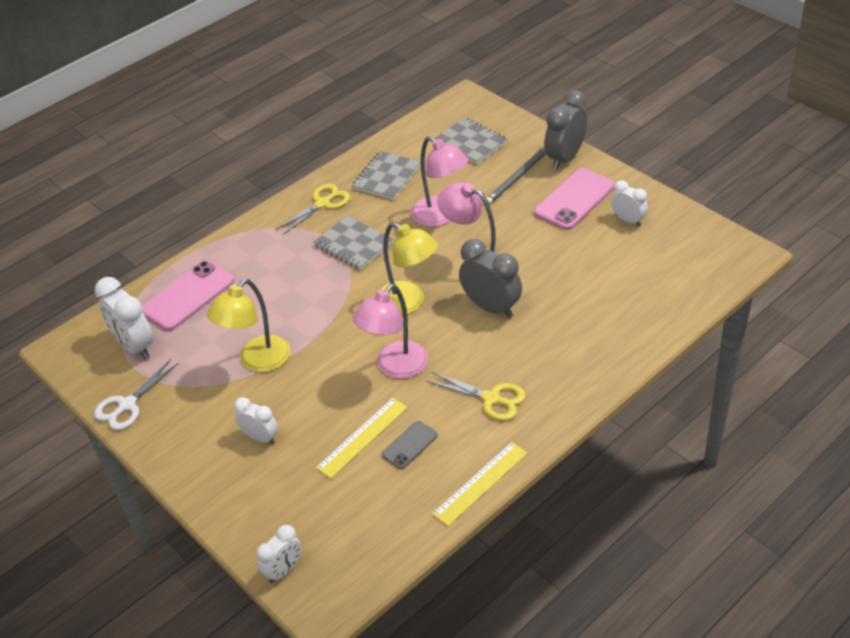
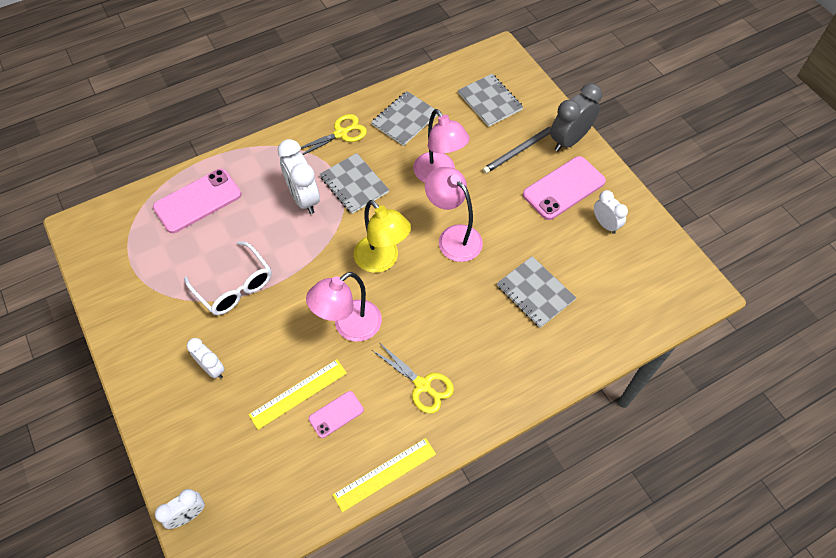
camera: 10 degrees right, 15 degrees up
white scissors [94,359,179,430] -> none
white clock [95,277,153,359] -> white clock moved to [278,139,320,214]
yellow lamp [207,279,290,372] -> white glasses [184,241,272,315]
grey phone [382,421,438,469] -> pink phone [309,391,364,438]
grey clock [459,239,522,318] -> none
none -> grey notebook [497,256,576,328]

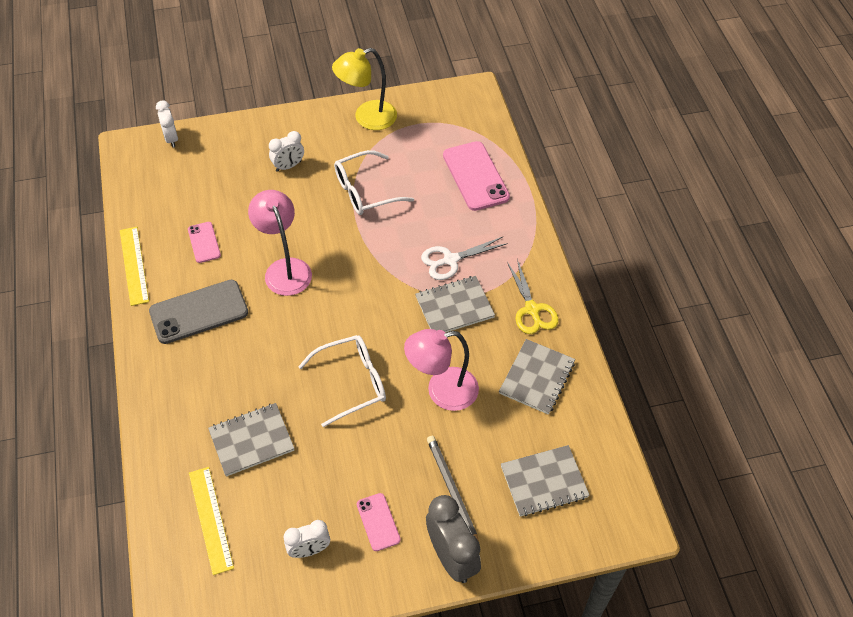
camera: 105 degrees right, 5 degrees down
yellow ruler [248,359,347,430] -> yellow ruler moved to [189,467,234,575]
white clock [278,139,320,214] -> white scissors [421,237,508,280]
yellow lamp [354,200,411,273] -> yellow lamp moved to [332,48,397,130]
grey notebook [371,91,438,146] -> grey notebook turned 60 degrees clockwise [499,339,575,415]
yellow scissors [372,342,454,414] -> grey phone [149,280,248,344]
pink lamp [425,167,483,262] -> white glasses [298,335,386,427]
pink phone [523,156,606,220] -> pink phone [357,493,401,551], size x0.54

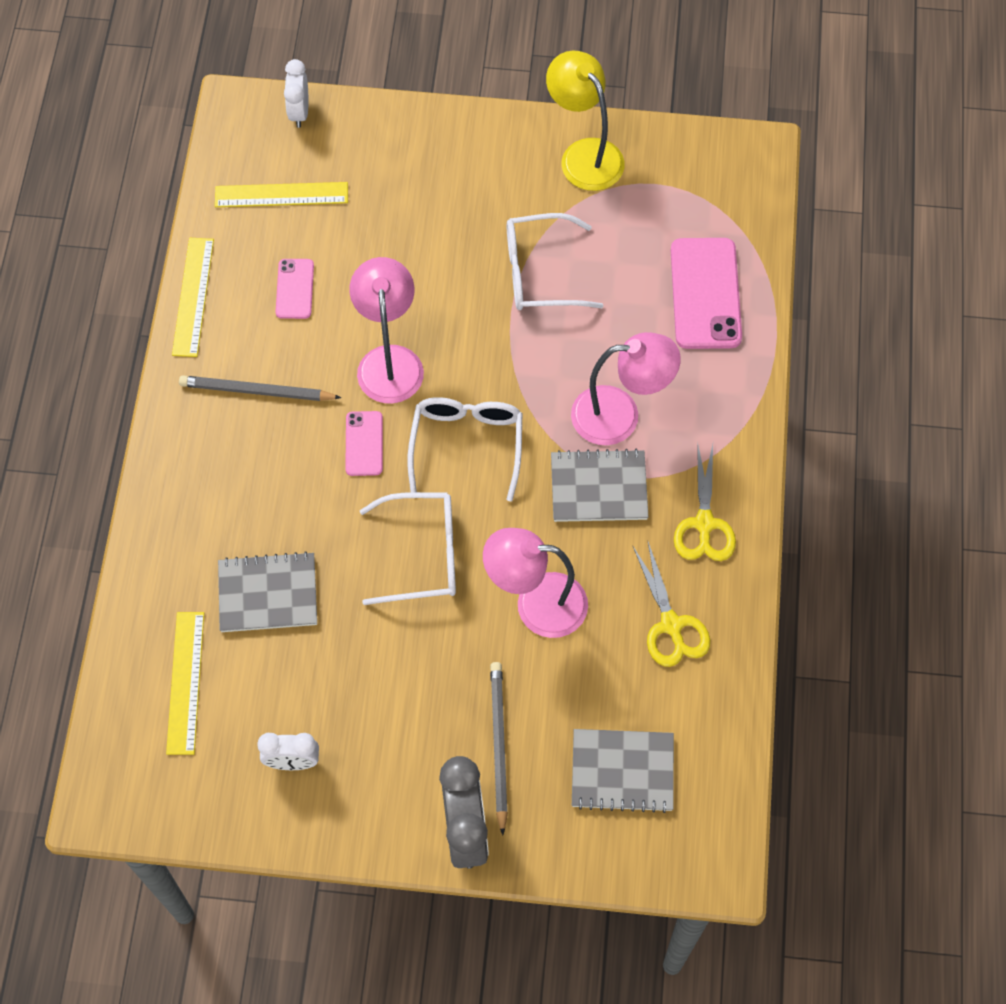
camera: 20 degrees right, 10 degrees up
grey phone [149,280,248,344] -> grey pencil [179,375,342,401]
white clock [269,131,304,172] -> none
yellow lamp [332,48,397,130] -> yellow lamp turned 60 degrees clockwise [546,50,625,191]
pink phone [357,493,401,551] -> pink phone moved to [345,411,383,476]
white scissors [421,237,508,280] -> pink lamp [571,332,681,445]
grey notebook [499,339,575,415] -> yellow scissors [633,542,710,667]
none -> yellow ruler [215,182,348,207]
none -> white glasses [407,397,522,501]

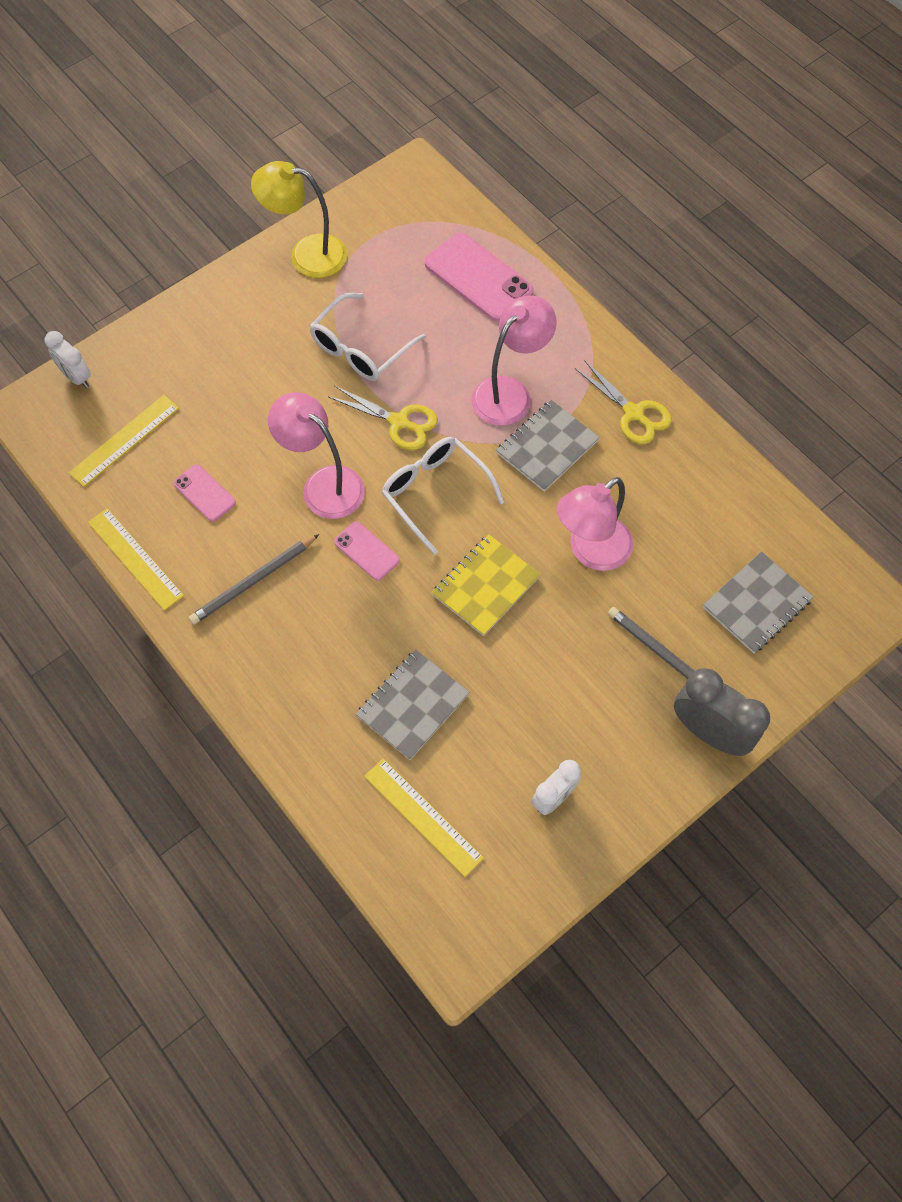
camera: 45 degrees left, 0 degrees up
white glasses [360,492,456,605] -> yellow notebook [432,534,541,636]
yellow scissors [633,542,710,667] -> yellow scissors moved to [329,386,438,450]

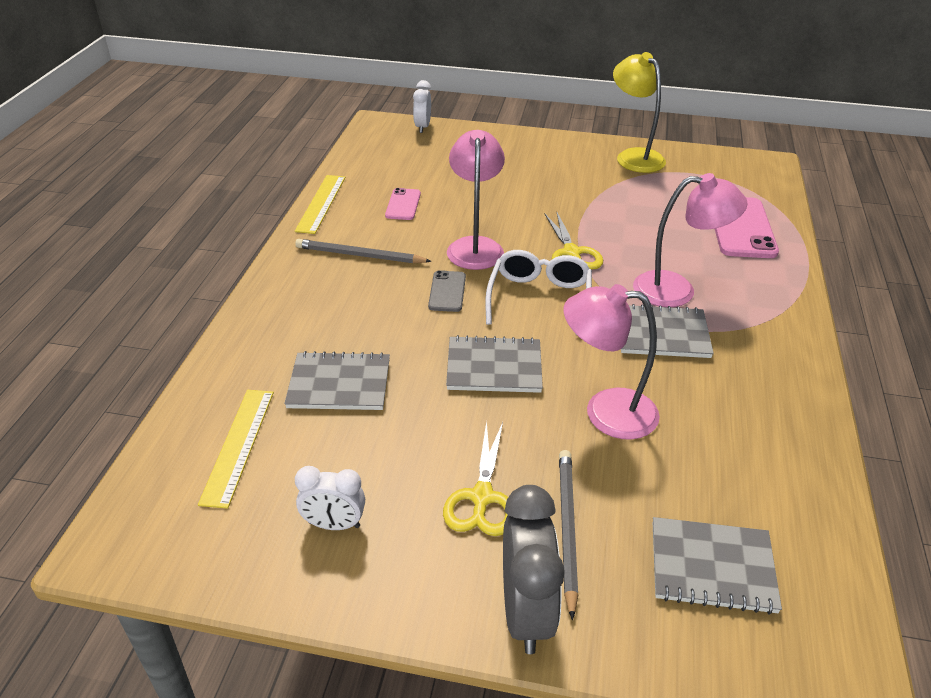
camera: 50 degrees right, 25 degrees down
yellow ruler [69,395,179,487] -> none
white glasses [309,293,426,381] -> none
pink phone [334,521,400,581] -> grey phone [428,270,466,312]
yellow notebook [432,534,541,636] -> grey notebook [446,335,543,393]
yellow scissors [575,360,672,444] -> yellow scissors moved to [443,421,508,536]

